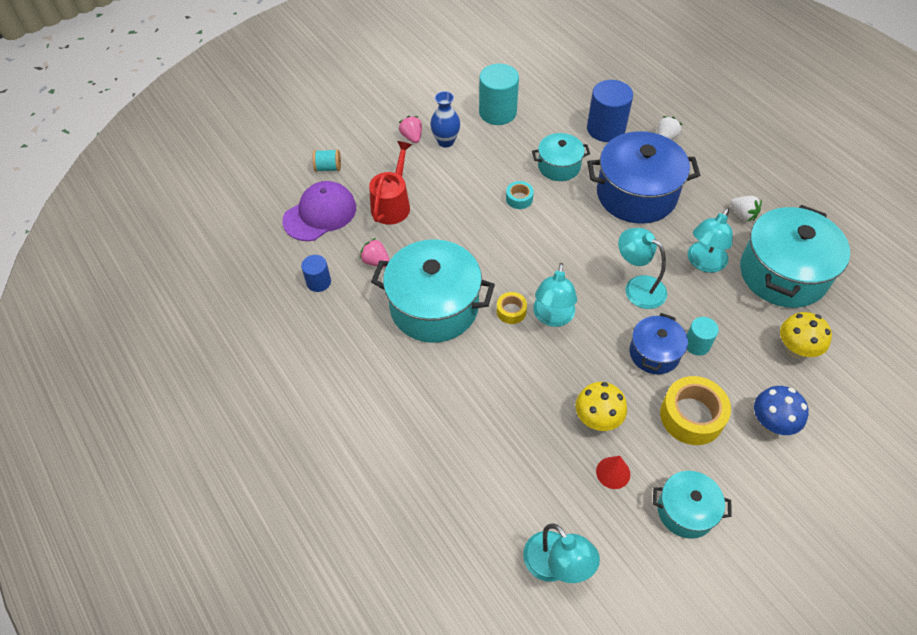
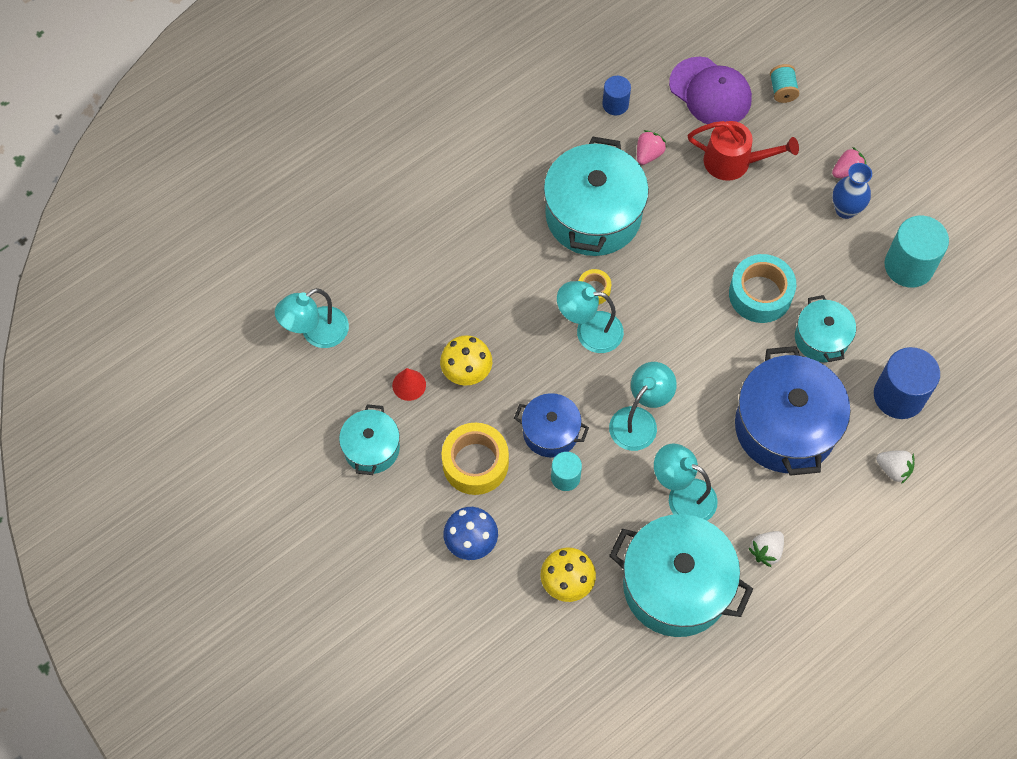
camera: 85 degrees right, 10 degrees up
turquoise tape [506,181,534,209] -> turquoise tape [729,254,796,323], size x1.91

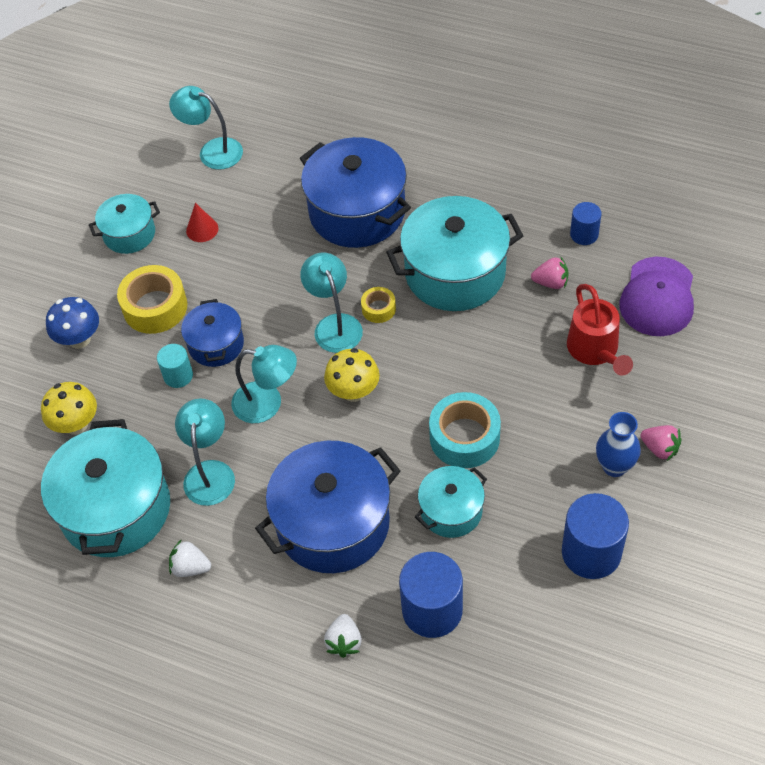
camera: 65 degrees right, 10 degrees down
yellow mushroom [440,335,492,386] -> yellow mushroom moved to [324,348,380,402]
turquoise spool [770,64,800,103] -> none
turquoise cylinder [884,215,949,288] -> blue cylinder [562,493,629,579]
none -> blue pot [300,137,411,248]

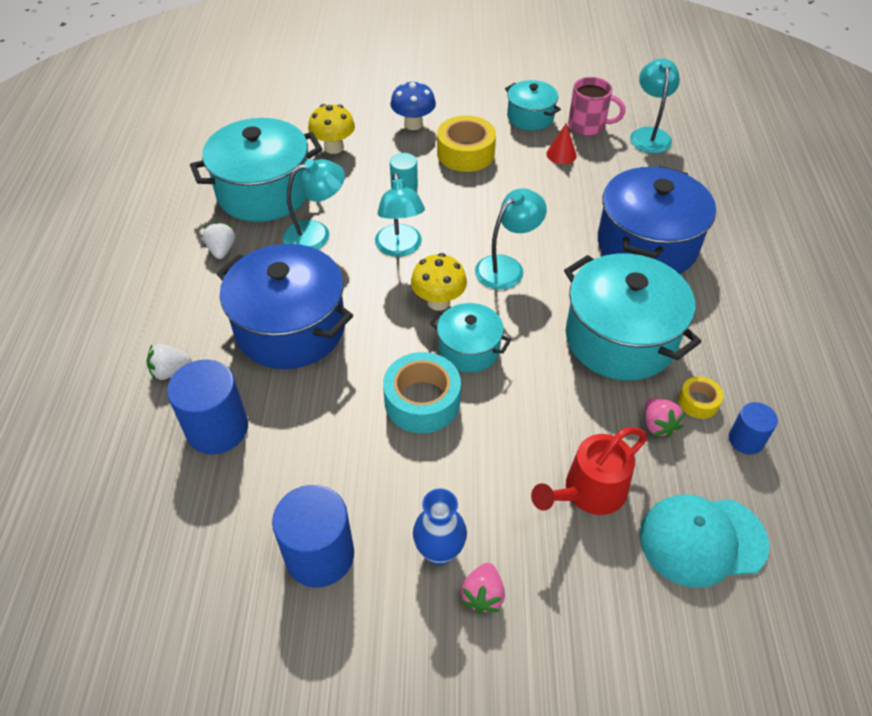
camera: 65 degrees right, 5 degrees down
blue pot [181,299,244,367] -> none
yellow tape [361,287,396,323] -> yellow tape moved to [678,377,723,419]
turquoise pot [415,466,487,538] -> turquoise pot moved to [430,303,511,373]
purple cap [619,257,694,336] -> turquoise cap [640,495,769,588]
none -> pink mug [568,77,626,136]

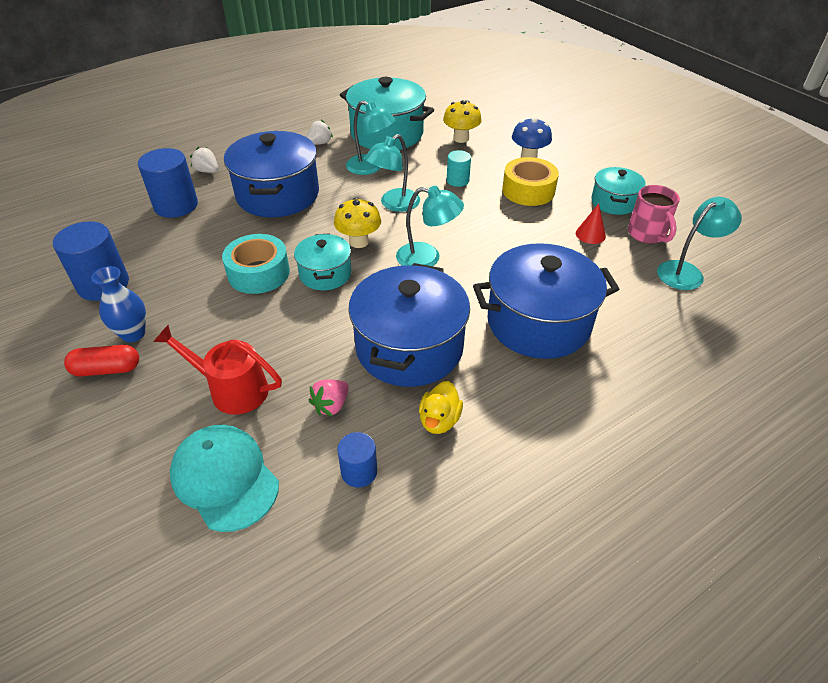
camera: 55 degrees right, 5 degrees down
pink strawberry [461,563,505,614] -> red capsule [64,345,139,376]
turquoise pot [564,253,701,380] -> blue pot [348,263,470,387]
yellow tape [678,377,723,419] -> none
none -> yellow duck [419,381,463,434]

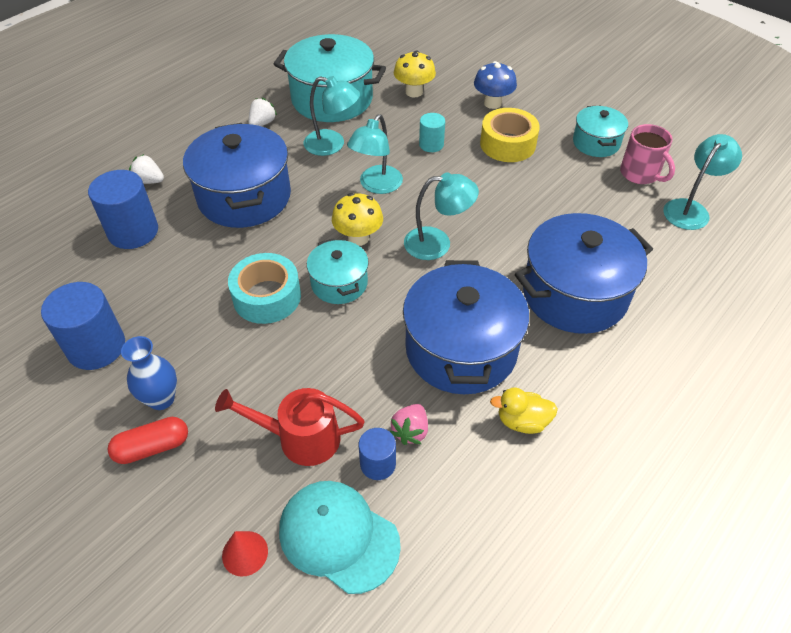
camera: 15 degrees left, 5 degrees up
blue cylinder [337,432,377,487] -> blue cylinder moved to [359,428,396,480]
yellow duck [419,381,463,434] -> yellow duck turned 90 degrees clockwise [490,387,558,434]
red cone [576,203,606,244] -> red cone moved to [222,531,268,577]

